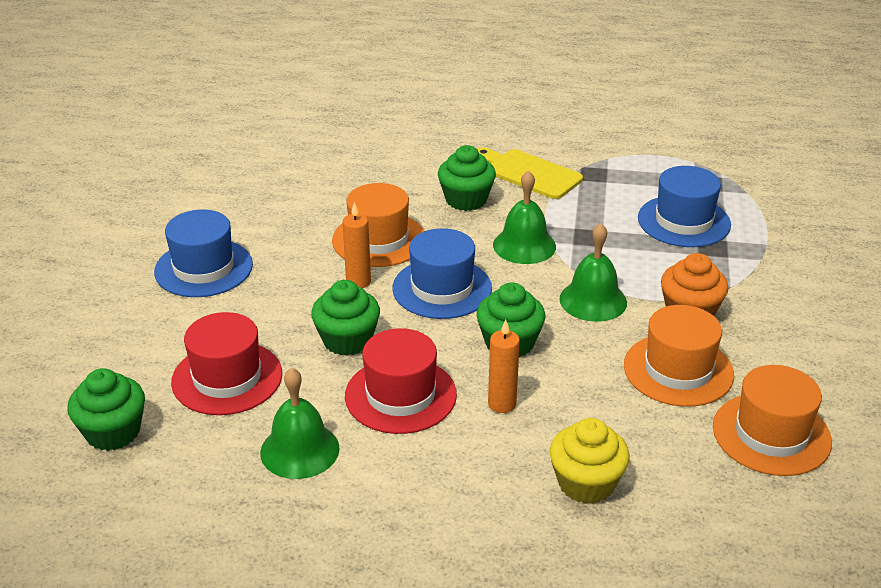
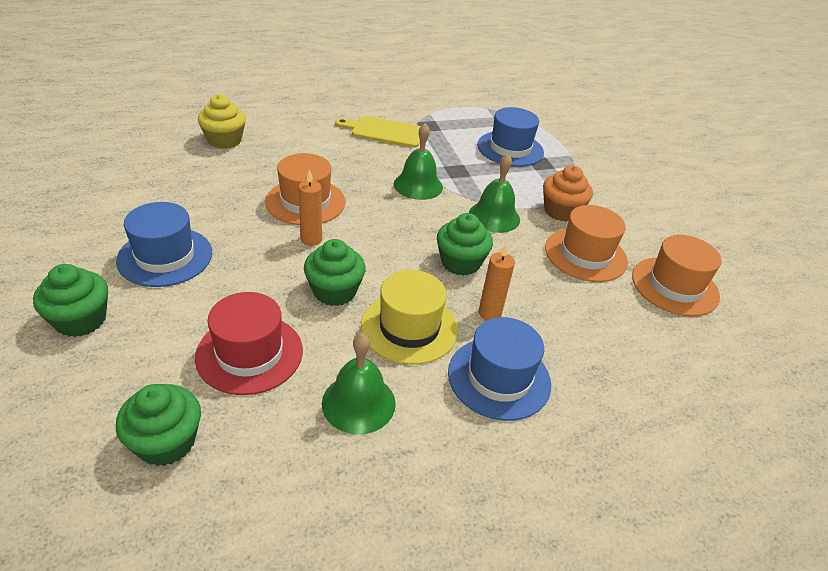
camera: 30 degrees left, 5 degrees up
red hat [345,328,457,434] -> yellow hat [361,270,458,365]
blue hat [392,228,492,319] -> blue hat moved to [448,317,551,421]
green cupcake [438,145,496,211] -> green cupcake moved to [33,264,108,337]
yellow cupcake [550,418,630,504] -> yellow cupcake moved to [198,94,246,149]

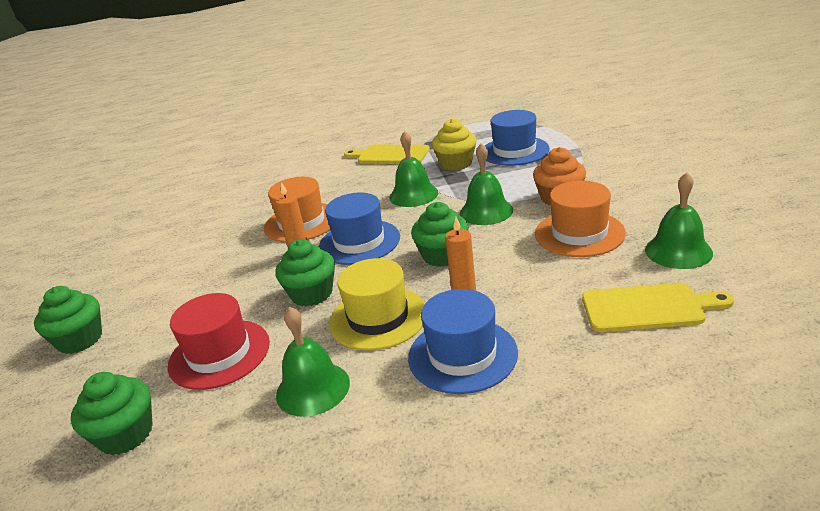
camera: 15 degrees right, 10 degrees down
blue hat [116,202,212,287] -> blue hat moved to [319,193,400,265]
yellow cupcake [198,94,246,149] -> yellow cupcake moved to [432,119,477,171]
orange hat [632,235,721,316] -> green bell [645,172,713,269]
none -> yellow cutting board [582,283,734,332]

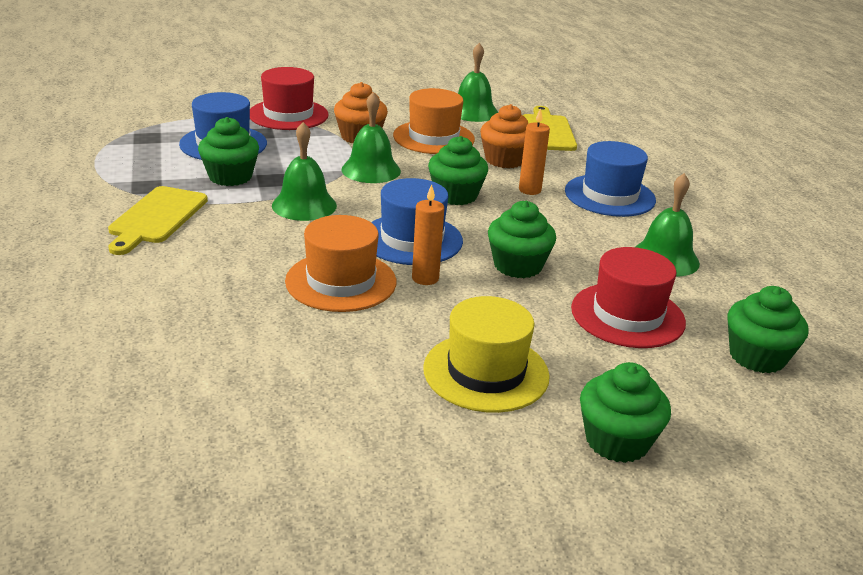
camera: 100 degrees left, 0 degrees up
yellow hat [329,258,425,351] -> yellow hat moved to [423,296,550,413]
yellow cupcake [432,119,477,171] -> green cupcake [198,117,259,186]
none -> red hat [250,67,329,130]
none -> orange cupcake [480,104,528,168]

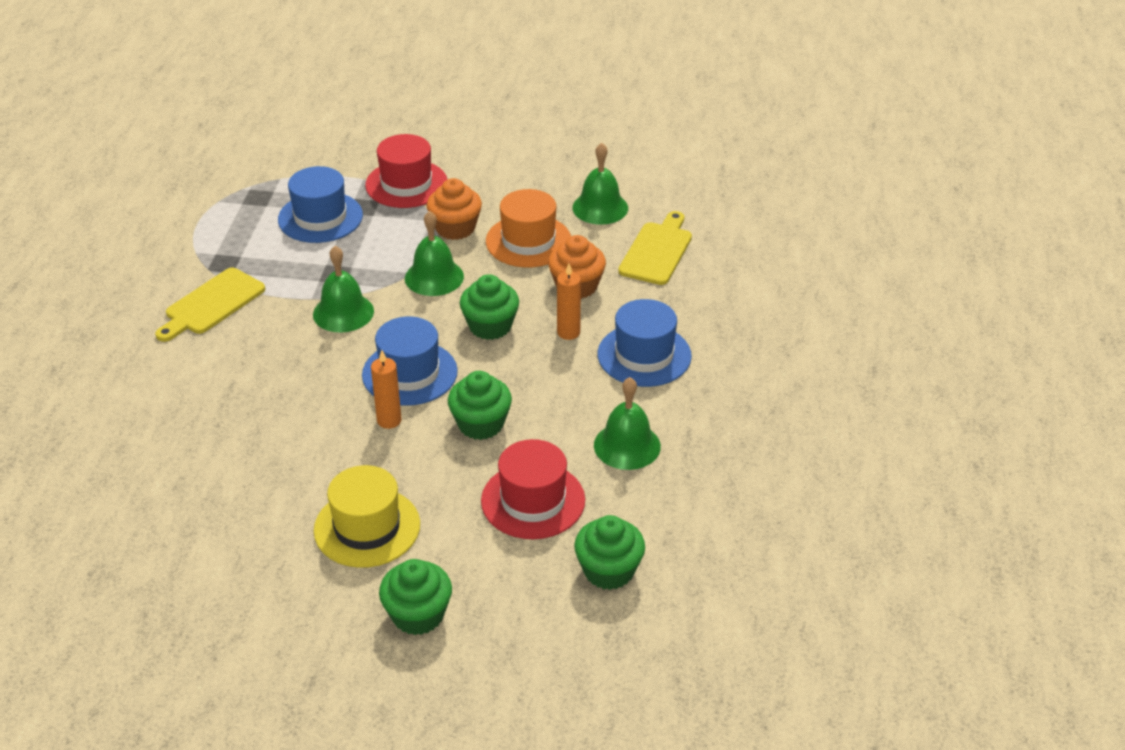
camera: 25 degrees right, 10 degrees up
green cupcake [198,117,259,186] -> none
orange hat [285,215,396,312] -> none

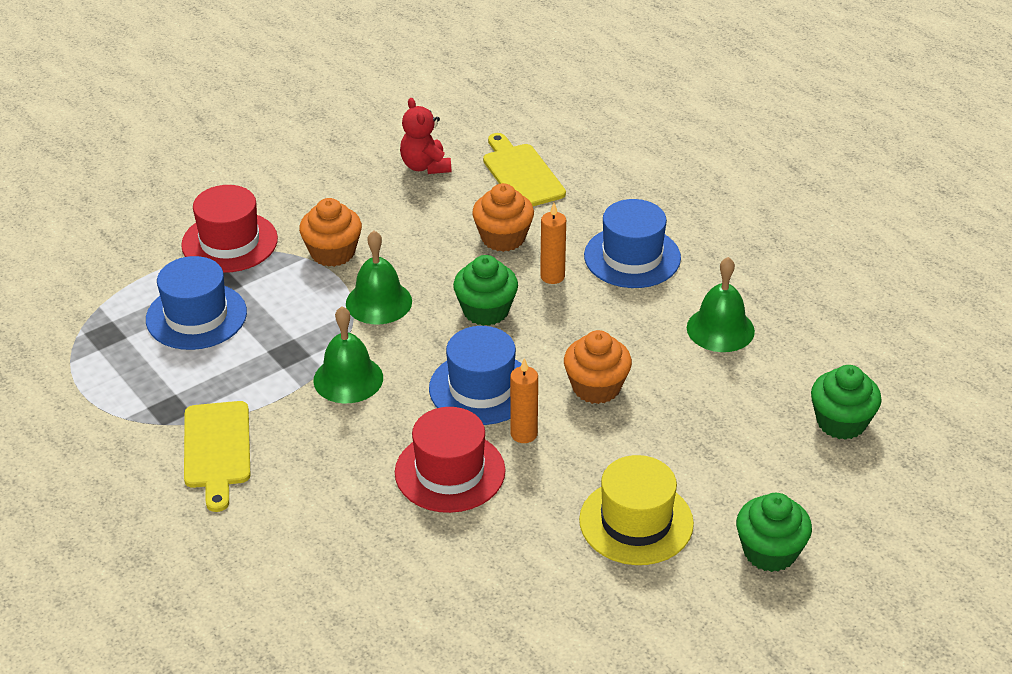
camera: 45 degrees left, 0 degrees up
green cupcake [448,371,512,440] -> orange cupcake [564,330,632,404]
red hat [481,439,585,539] -> red hat moved to [395,407,506,513]
orange hat [486,189,571,267] -> none
green bell [572,143,628,225] -> red teddy bear [400,98,451,174]

